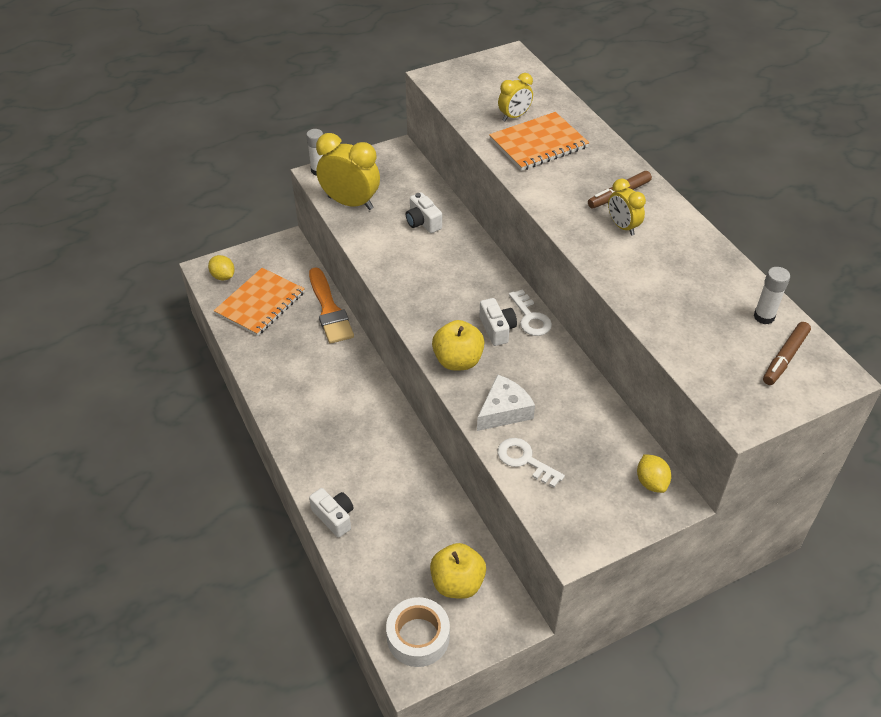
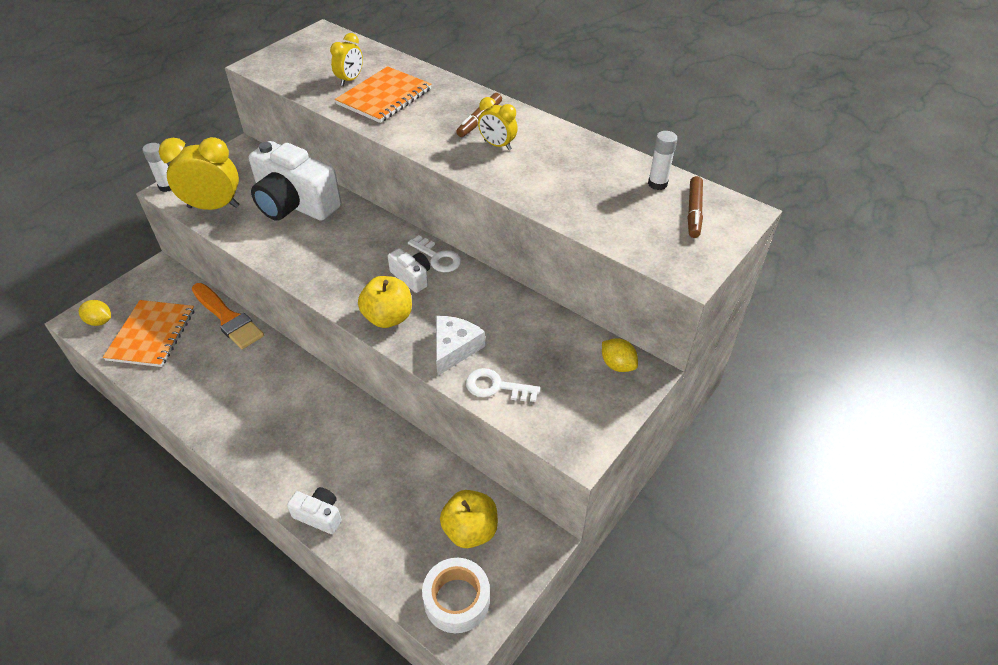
camera: 25 degrees left, 0 degrees up
white camera [406,192,442,233] -> white camera [249,141,341,221], size x2.19

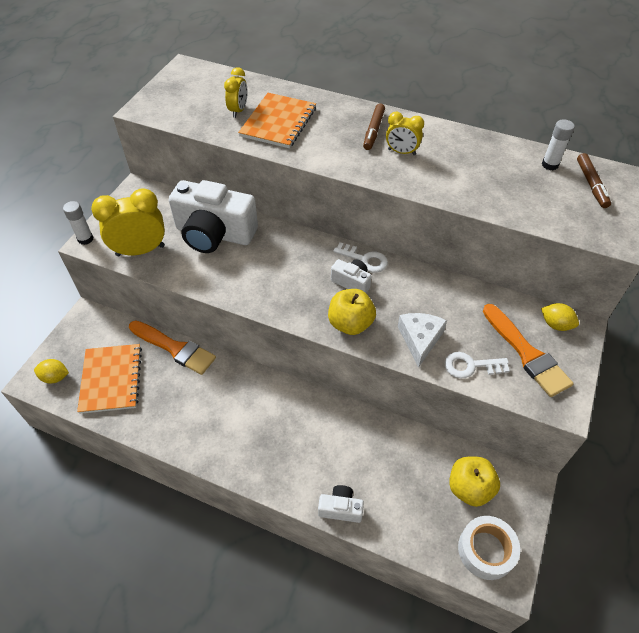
camera: 15 degrees left, 5 degrees up
none -> orange brush [483,304,574,397]

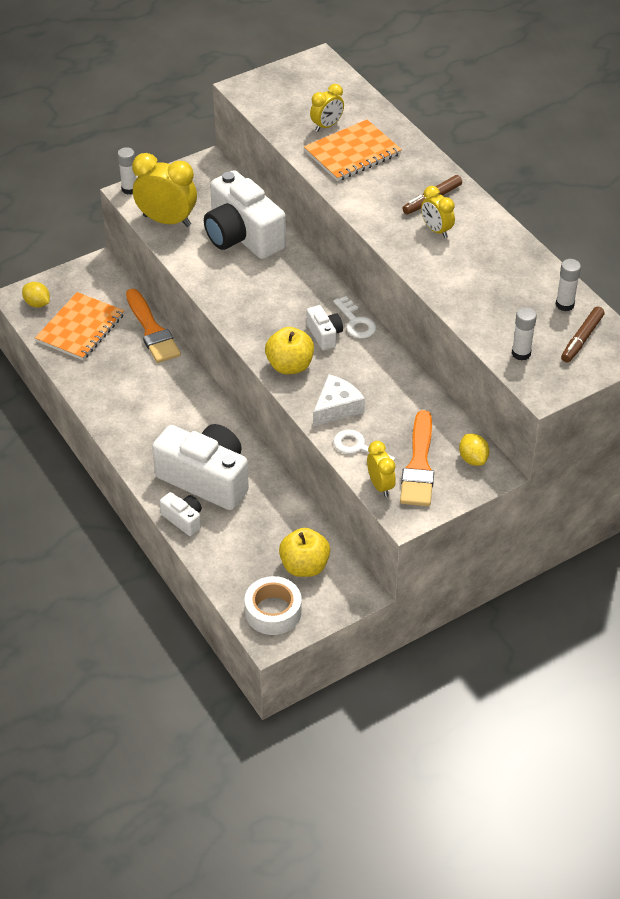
camera: 35 degrees right, 5 degrees down
none -> white camera [152,424,249,510]
none -> yellow clock [367,441,396,497]
none -> white glue stick [512,307,537,361]

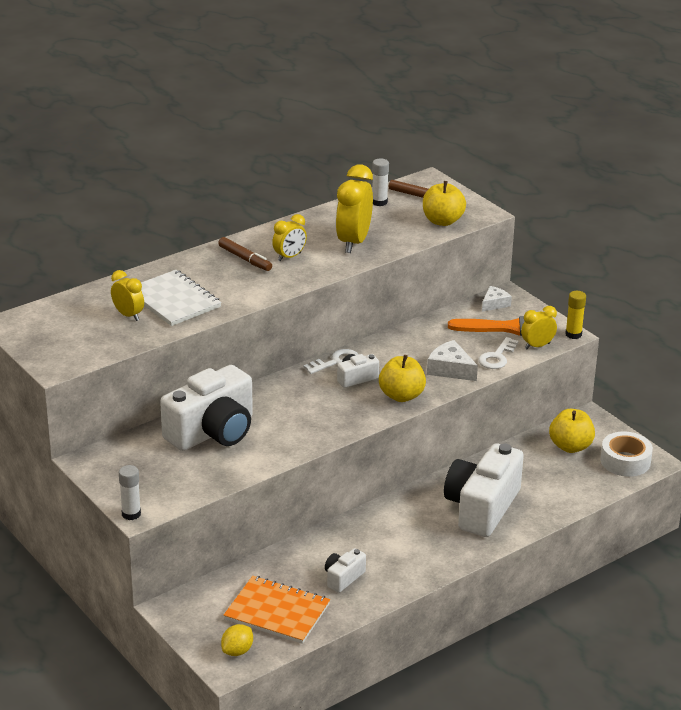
camera: 95 degrees left, 15 degrees down
orange brush [126,289,181,363] -> none
yellow clock [132,153,197,227] -> yellow clock moved to [336,164,373,253]
white camera [160,492,202,536] -> white camera moved to [325,548,366,593]
orange notebook [304,120,402,181] -> white notebook [141,270,222,326]
yellow lemon [459,434,489,466] -> white cheese [482,286,512,312]
white glue stick [512,307,537,361] -> yellow apple [423,181,466,226]
none -> yellow glue stick [565,291,586,339]

